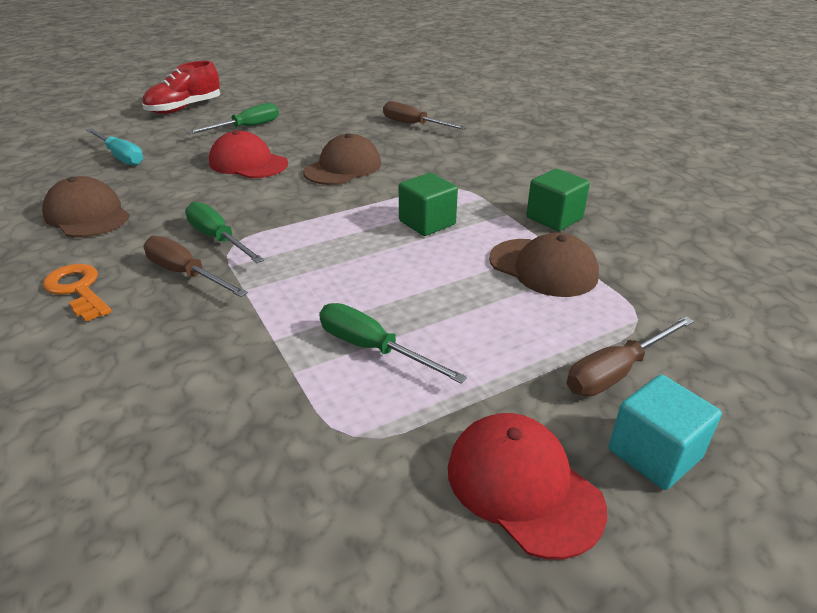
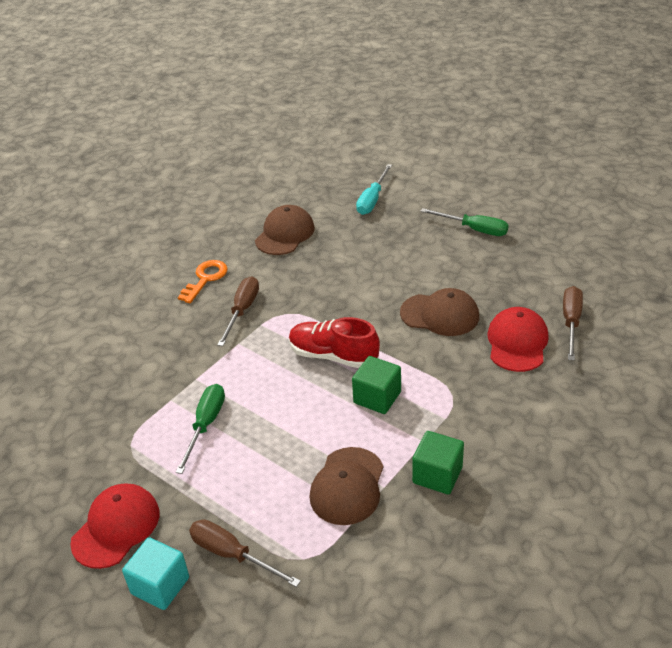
camera: 70 degrees right, 5 degrees up
red shoe [142,61,220,114] -> red shoe moved to [289,317,380,368]
green screwdriver [185,202,264,263] -> none
red cap [209,130,288,178] -> red cap moved to [487,307,549,372]

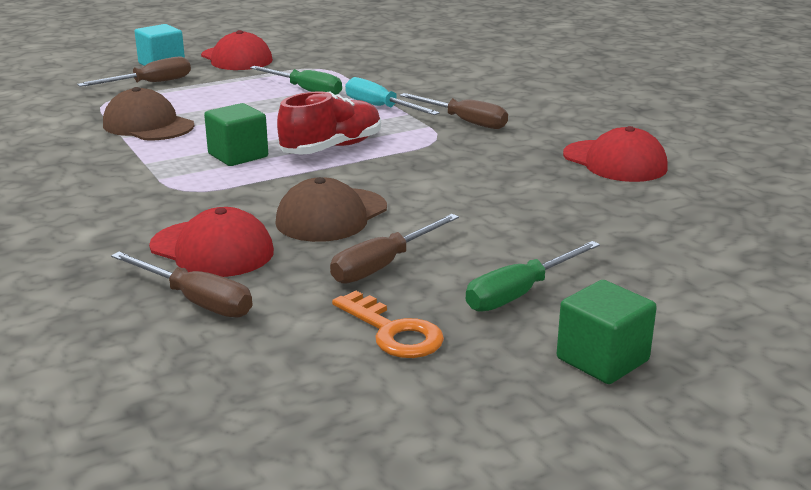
camera: 110 degrees right, 15 degrees down
orange key [178,260,228,303] -> orange key moved to [332,291,444,358]
brown cap [255,205,315,255] -> red cap [563,126,668,182]
turquoise screwdriver [356,164,392,215] -> turquoise screwdriver moved to [345,77,440,115]
green cube [412,431,464,494] -> green cube moved to [557,280,657,384]
none -> brown screwdriver [330,214,459,284]

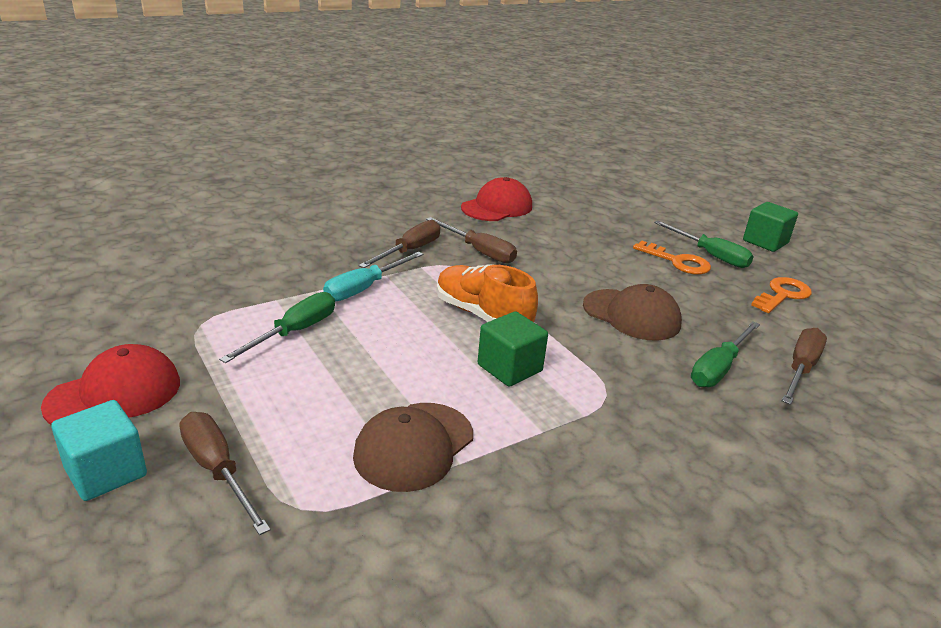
camera: 95 degrees left, 5 degrees up
red cap [149,207,274,277] -> green screwdriver [691,321,760,387]
red shoe [277,91,381,154] -> orange shoe [437,264,538,322]
brown screwdriver [330,214,459,284] -> brown screwdriver moved to [426,217,517,263]
none -> orange key [633,241,711,274]

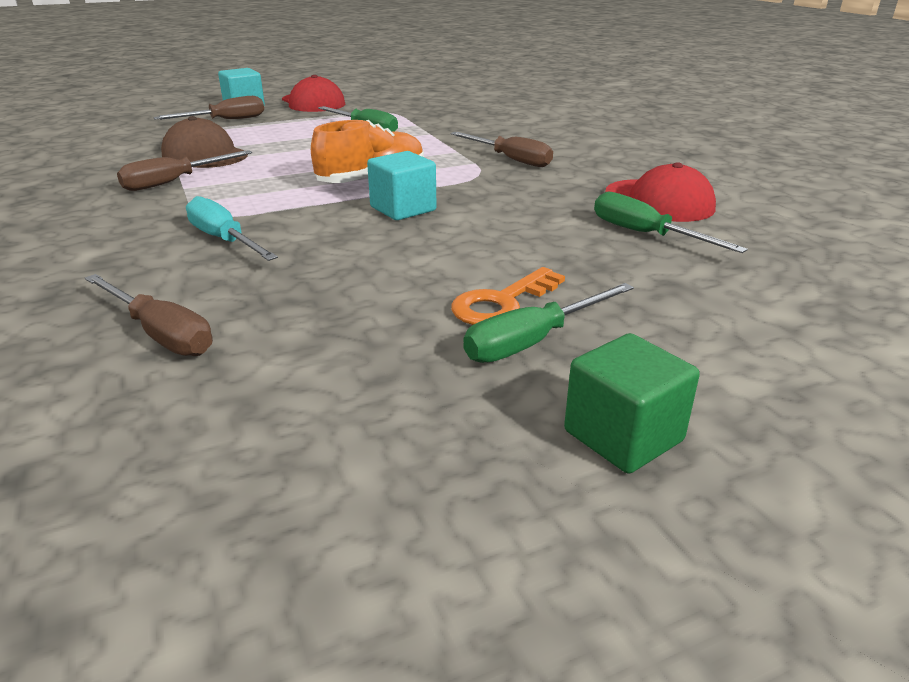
camera: 100 degrees right, 0 degrees up
turquoise screwdriver [323,252,424,302] -> turquoise screwdriver moved to [186,196,278,261]
brown screwdriver [426,217,517,263] -> brown screwdriver moved to [117,150,252,191]
green cube [478,311,548,387] -> none
brown cap [583,284,682,341] -> none
green screwdriver [691,321,760,387] -> green screwdriver moved to [594,192,748,253]
orange key [751,277,812,313] -> none
none -> turquoise cube [367,151,437,220]

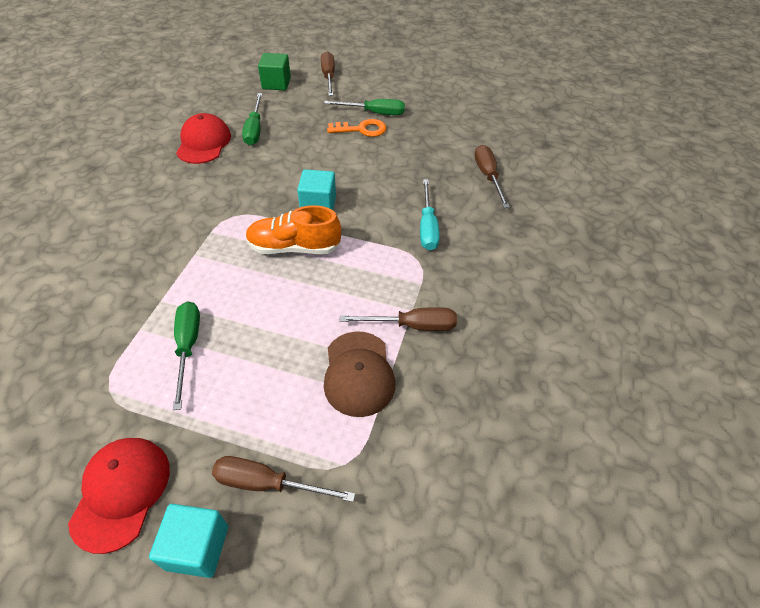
camera: 140 degrees left, 20 degrees up
brown screwdriver [450,132,553,167] -> brown screwdriver moved to [321,52,335,96]
green cube [564,333,700,474] -> green cube moved to [258,53,291,90]

